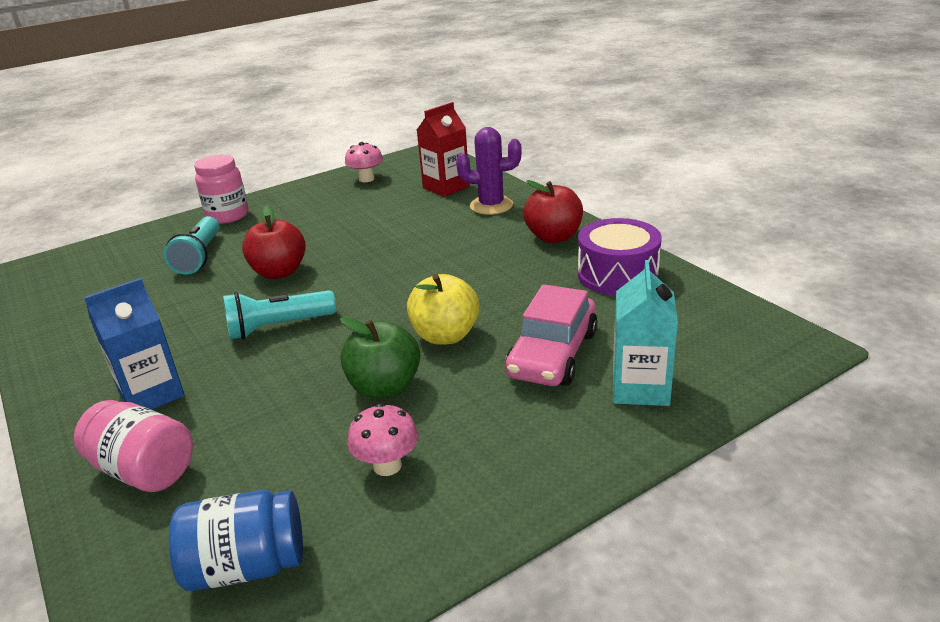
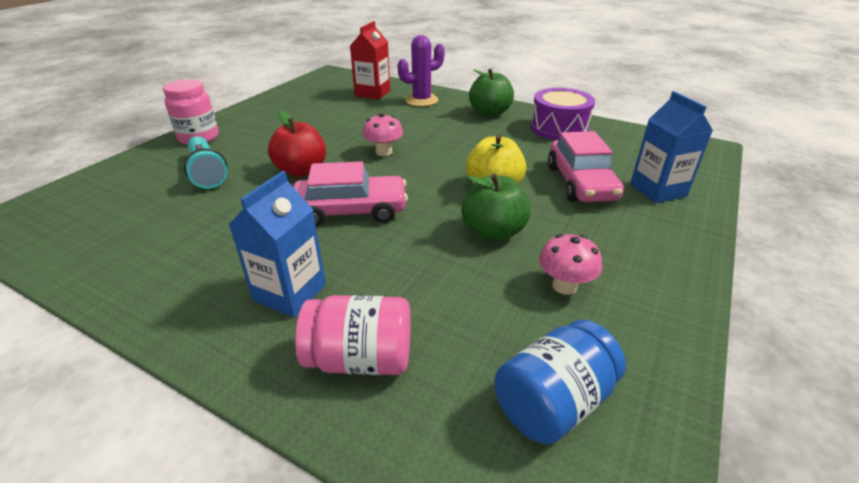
camera: 30 degrees left, 5 degrees up
turquoise flashlight [223,290,336,339] -> pink car [293,161,408,226]
pink mushroom [345,142,383,182] -> pink mushroom moved to [362,113,403,156]
red apple [523,180,583,243] -> green apple [469,69,514,117]
turquoise carton [613,260,678,406] -> blue carton [630,91,713,203]

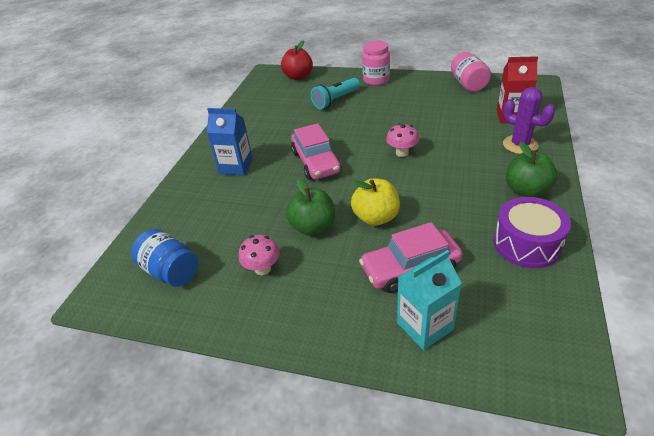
camera: 80 degrees right, 5 degrees up
red apple [268,111,326,177] -> red apple moved to [281,41,313,80]
pink jar [295,295,411,375] -> pink jar moved to [451,52,491,92]
blue carton [630,91,713,203] -> turquoise carton [397,250,462,350]

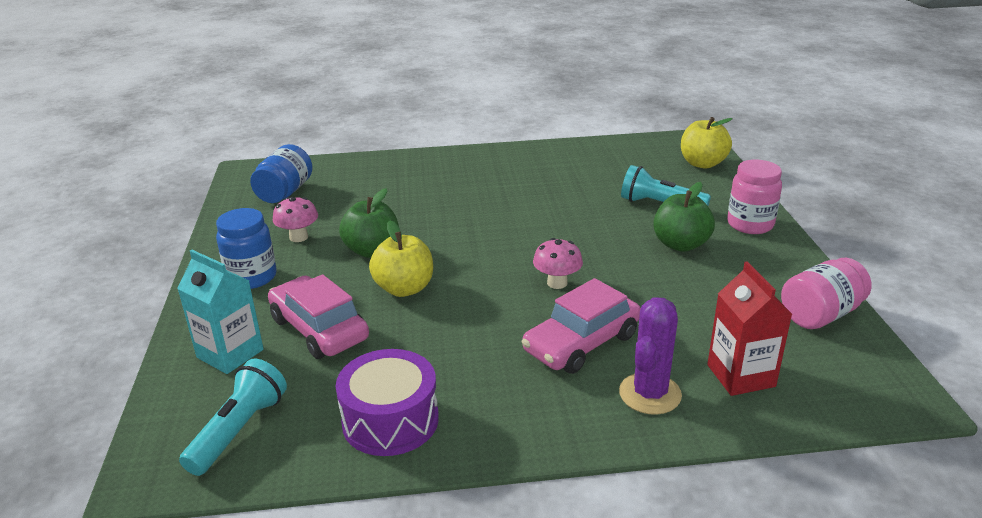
camera: 65 degrees right, 10 degrees down
blue carton [207,108,253,175] -> none
red apple [281,41,313,80] -> yellow apple [681,117,733,169]
pink car [291,123,341,180] -> pink car moved to [522,278,641,374]
green apple [506,142,558,197] -> green apple moved to [653,182,715,252]
none -> turquoise flashlight [179,359,287,476]
none -> blue jar [216,208,277,289]

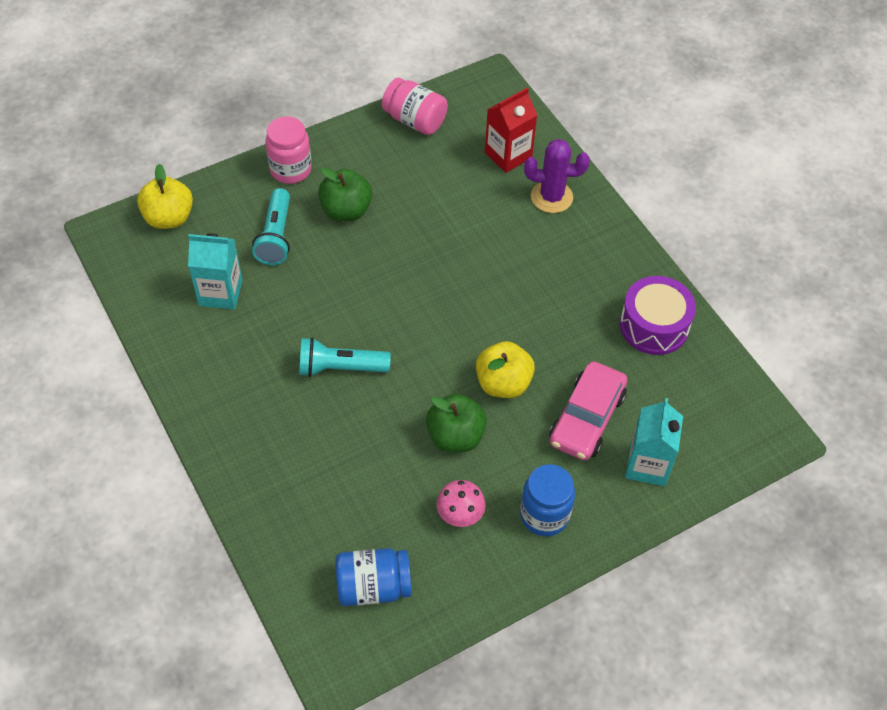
camera: 115 degrees left, 25 degrees up
turquoise flashlight [179,359,287,476] -> turquoise flashlight moved to [299,337,391,377]
pink car [522,278,641,374] -> none
pink mushroom [533,238,583,289] -> none
none -> turquoise carton [188,234,242,309]

